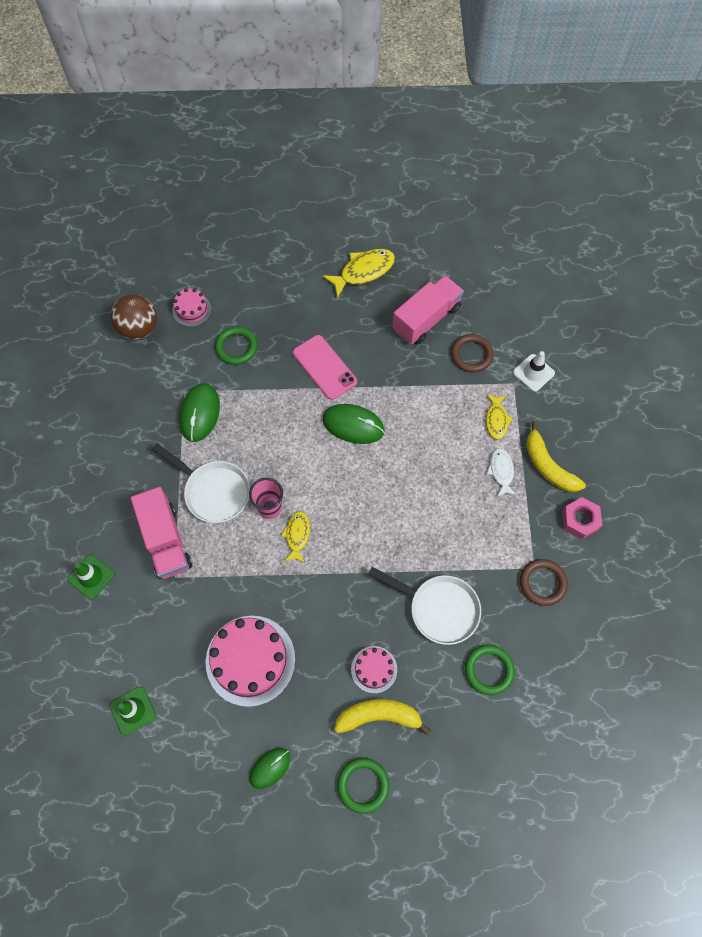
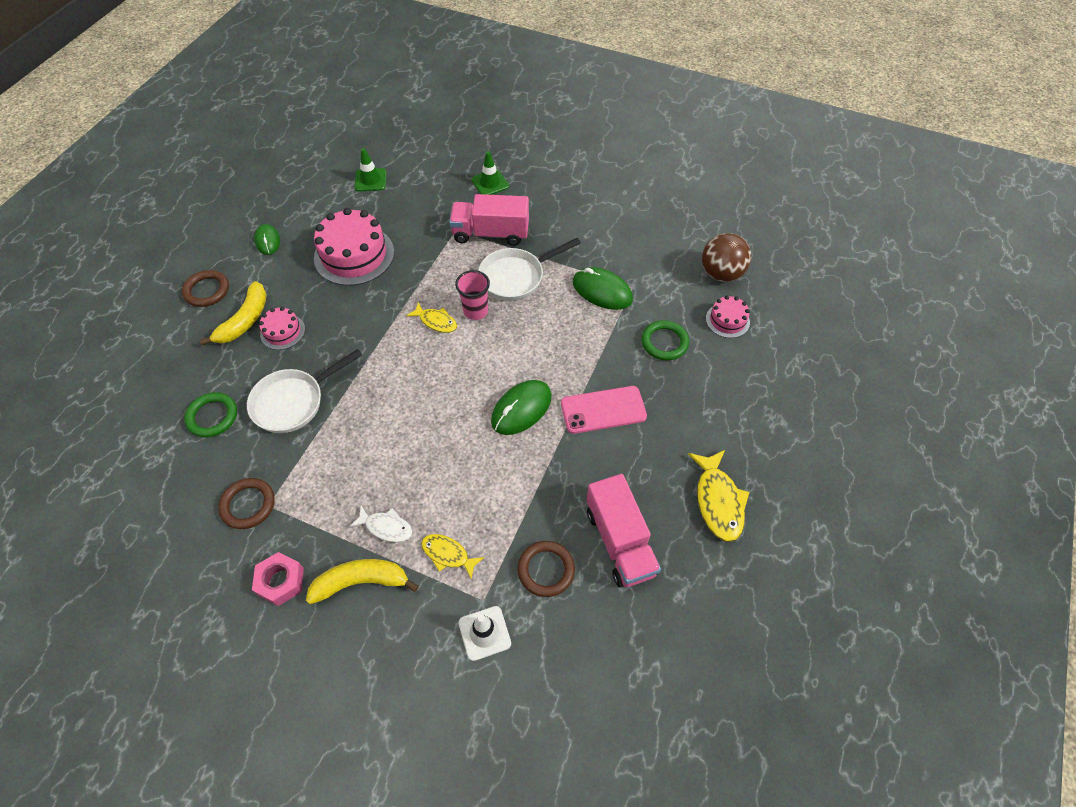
camera: 115 degrees right, 10 degrees down
green ring [337,758,389,814] -> brown ring [182,270,229,307]

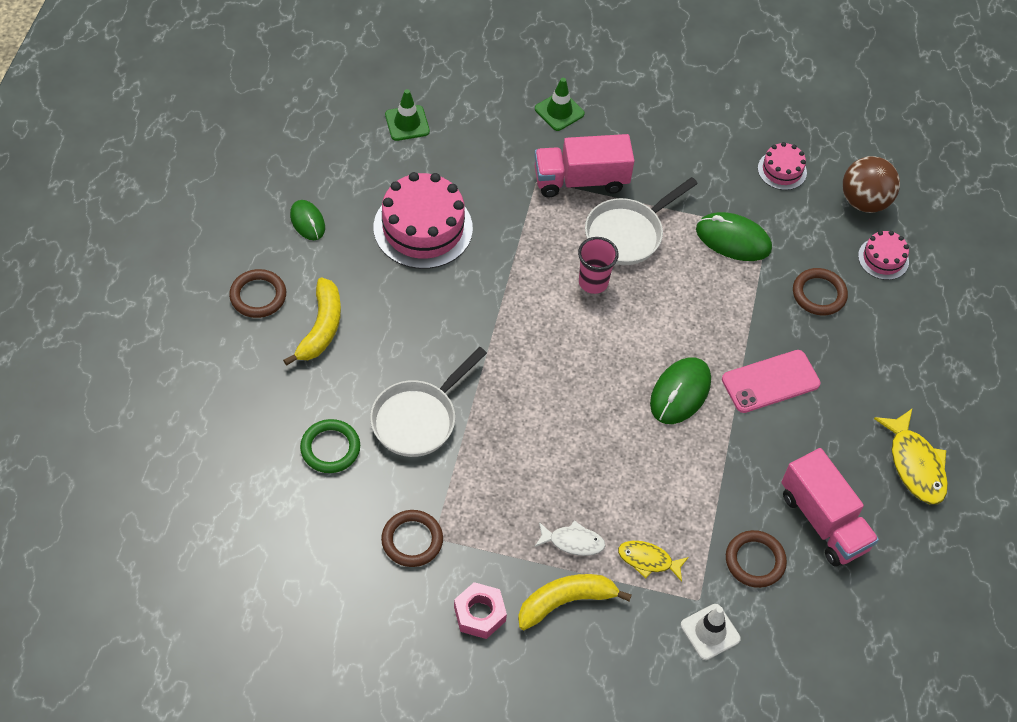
camera: 15 degrees left, 0 degrees up
pink cake [259,307,305,350] -> pink cake moved to [758,142,807,190]
yellow fish [406,302,457,333] -> none
green ring [641,320,689,360] -> brown ring [793,268,848,316]

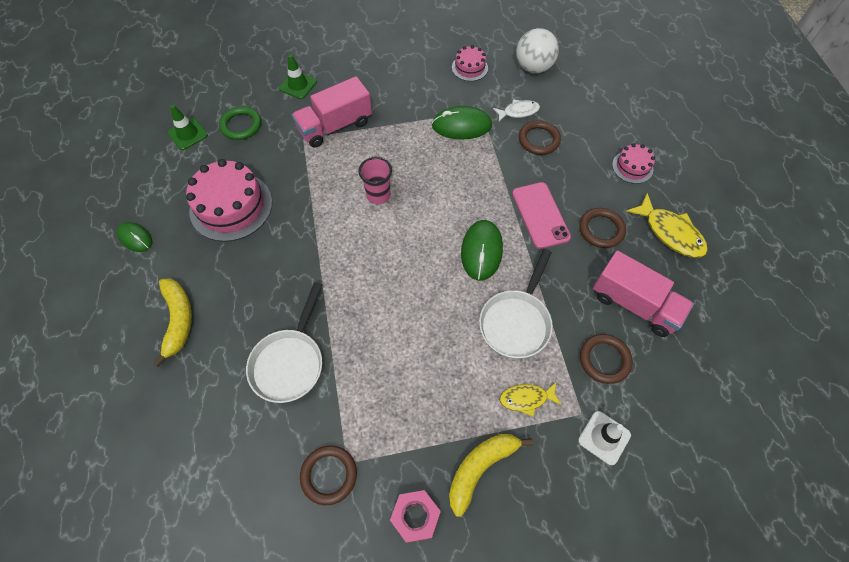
camera: 20 degrees left, 5 degrees up
brown ring [229,269,286,318] -> brown ring moved to [579,208,626,248]
green ring [300,419,360,473] -> green ring moved to [219,106,261,140]
white fish [535,520,605,556] -> white fish moved to [493,99,540,122]
white pan [585,177,698,265] -> white pan moved to [479,249,553,359]
pink phone [722,350,821,413] -> pink phone turned 60 degrees counterclockwise [512,182,571,249]
brown ball [843,156,900,213] -> white ball [516,28,559,74]
pink cake [858,231,909,280] -> pink cake moved to [612,143,655,184]

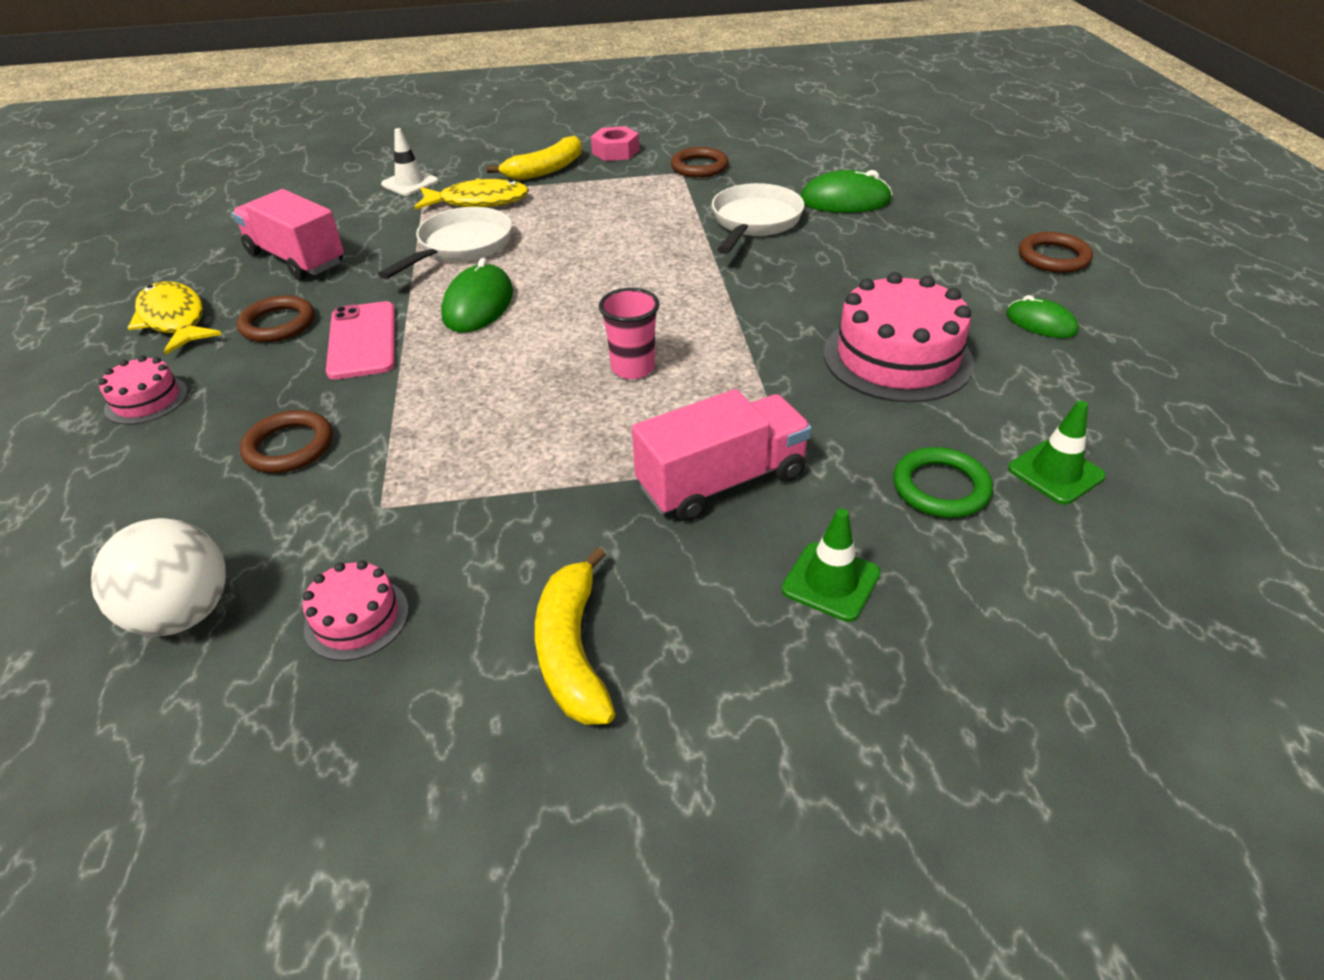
camera: 175 degrees left, 20 degrees down
yellow banana [153,278,192,367] -> yellow banana moved to [535,547,615,725]
green mouse [432,106,492,140] -> green mouse moved to [801,170,892,213]
white fish [493,99,540,122] -> none
yellow fish [500,382,562,416] -> yellow fish [414,179,529,210], size x1.61
brown ring [580,334,632,384] -> brown ring moved to [1019,232,1093,273]

